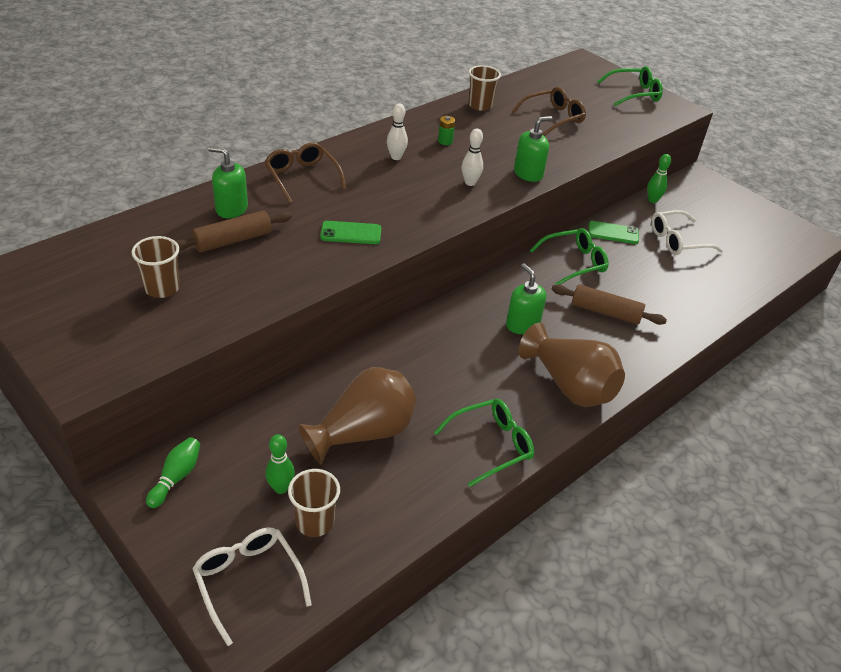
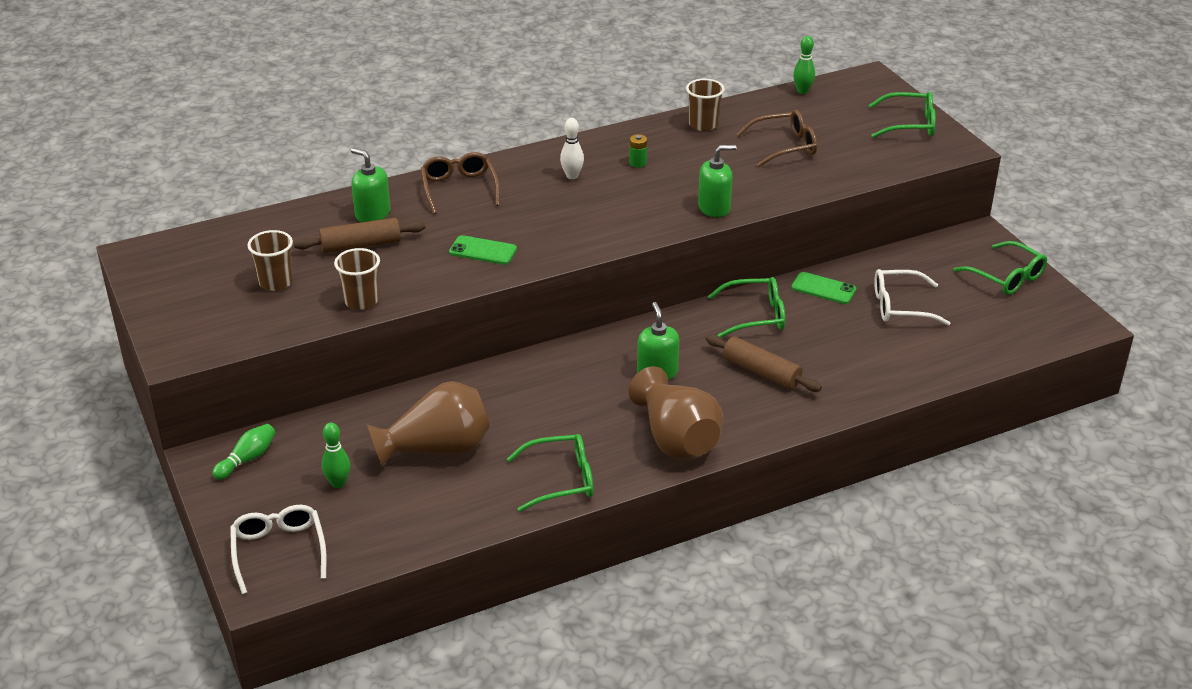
camera: 20 degrees right, 5 degrees down
brown cup [288,469,340,537] -> brown cup moved to [334,248,380,310]
white bowling pin [462,129,483,186] -> none
green bowling pin [647,154,671,203] -> green bowling pin moved to [793,36,815,94]
none -> green glasses [953,241,1047,295]

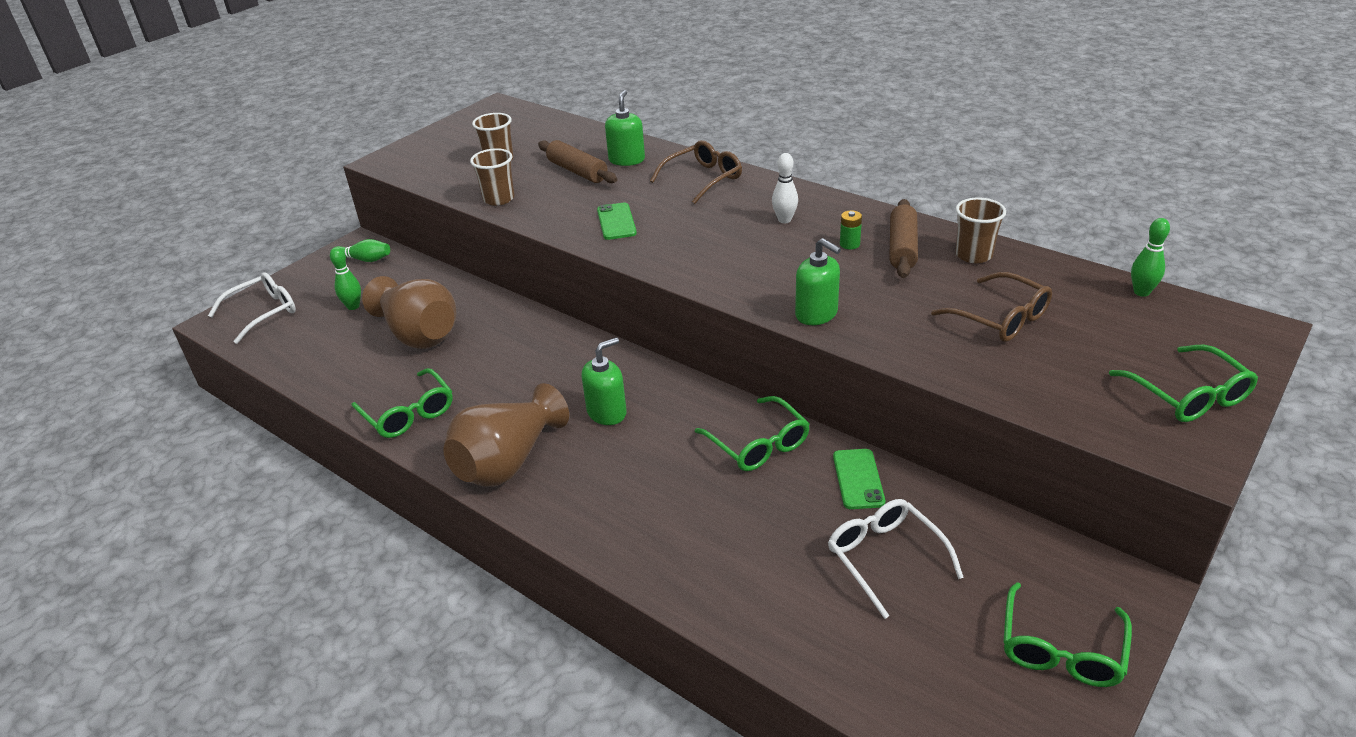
camera: 65 degrees right, 0 degrees up
brown rolling pin [705,334,822,392] -> brown rolling pin moved to [889,199,918,278]

